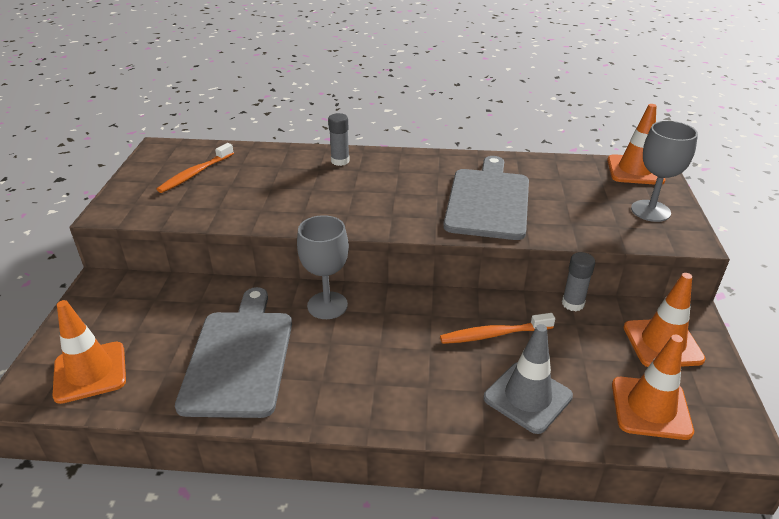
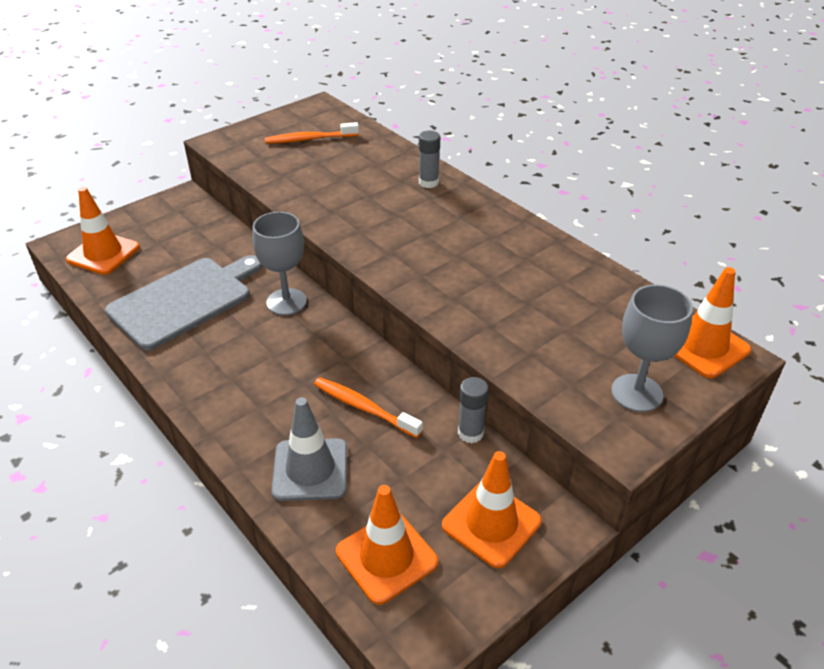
camera: 45 degrees right, 5 degrees up
grey cutting board [443,156,529,240] -> none

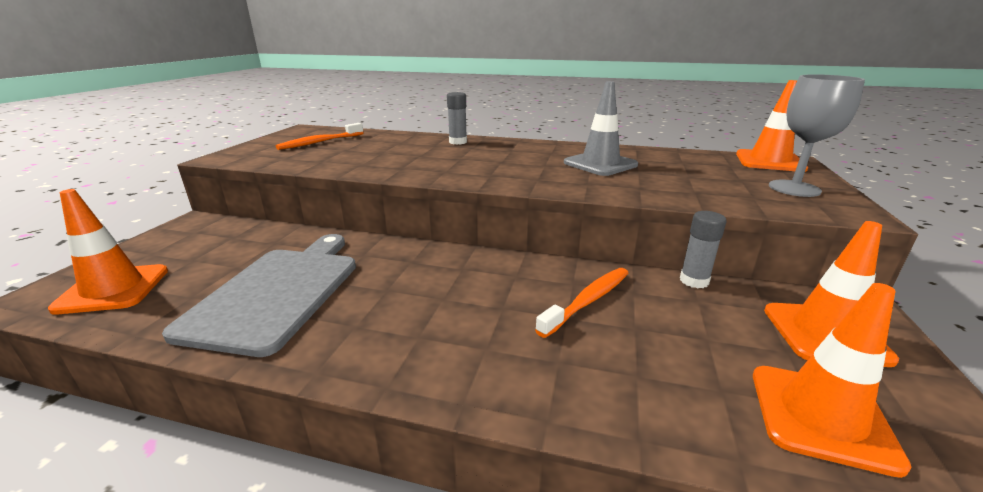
camera: 35 degrees left, 15 degrees down
grey goblet [252,212,307,315] -> none
grey traffic cone [272,397,347,501] -> grey traffic cone moved to [564,81,638,176]
orange toothbrush [314,377,423,438] -> orange toothbrush turned 135 degrees clockwise [535,268,629,338]

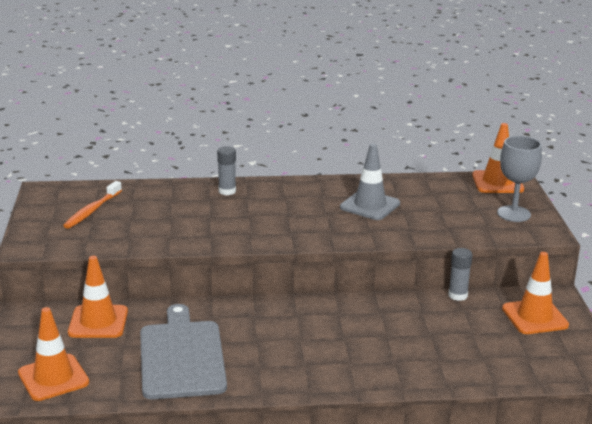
camera: 20 degrees left, 0 degrees up
orange toothbrush [535,268,629,338] -> none
orange traffic cone [753,283,911,478] -> orange traffic cone moved to [68,256,128,338]

